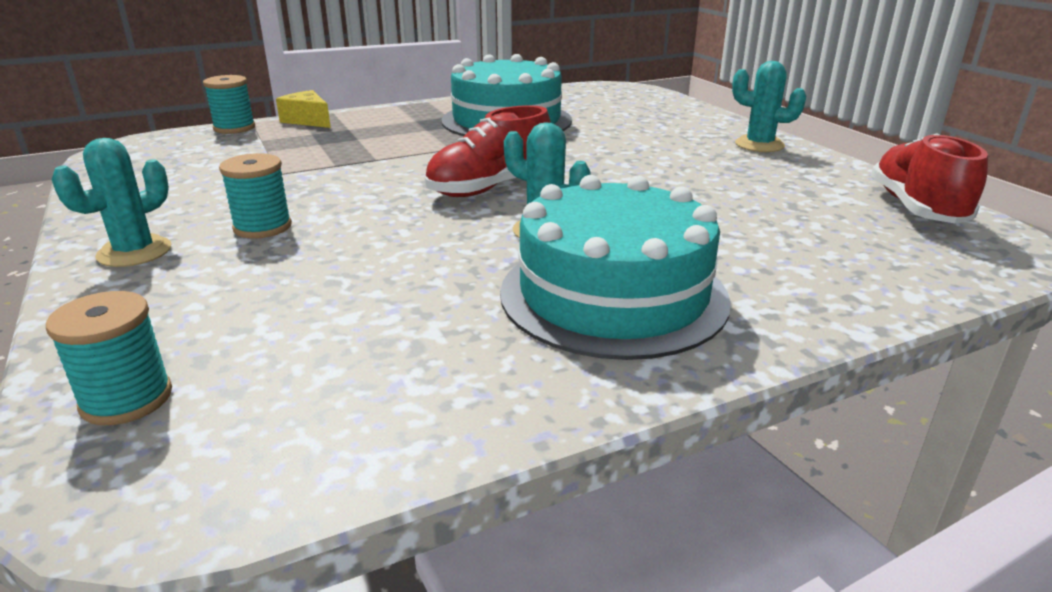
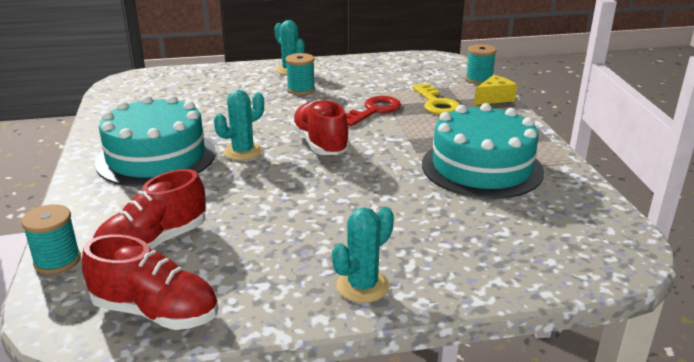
camera: 105 degrees right, 0 degrees up
turquoise spool [46,291,172,425] -> turquoise spool moved to [21,204,81,274]
none -> red shoe [93,169,206,249]
none -> red key [345,96,401,126]
none -> yellow key [412,83,460,115]

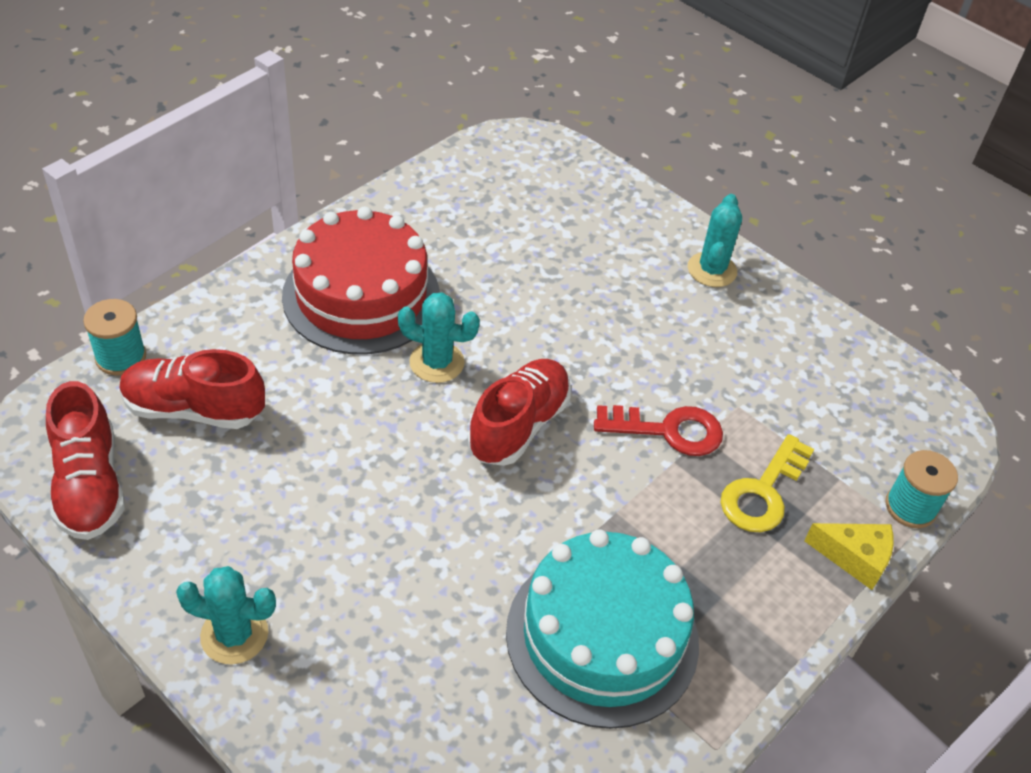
camera: 50 degrees right, 20 degrees up
turquoise cake [95,95,216,187] -> red cake [282,207,440,354]
turquoise spool [286,53,315,95] -> none

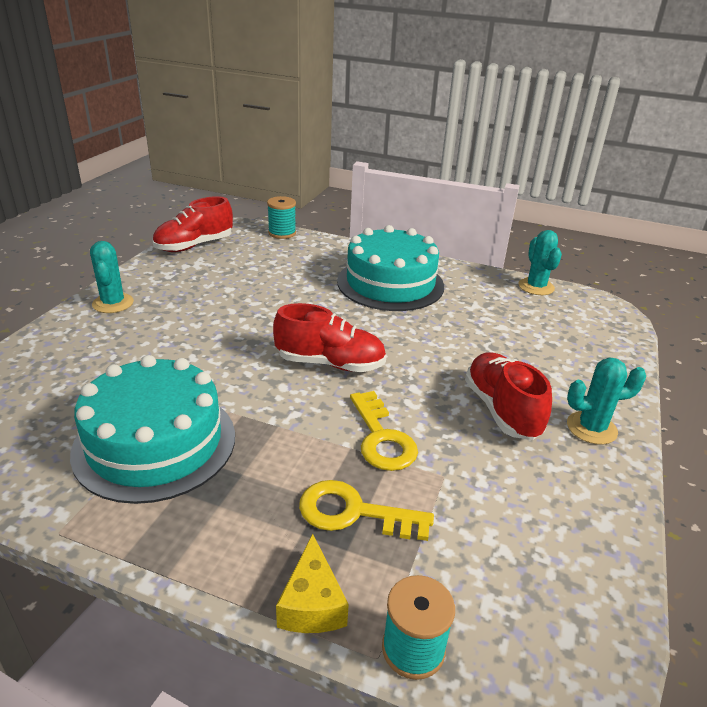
camera: 70 degrees right, 15 degrees down
red shoe [119,349,265,429] -> red shoe moved to [465,352,552,440]
red cake [282,207,440,354] -> turquoise cake [337,225,444,311]
turquoise cactus [398,292,480,383] -> turquoise cactus moved to [519,230,562,295]
red key [594,405,723,456] -> yellow key [350,391,418,471]

